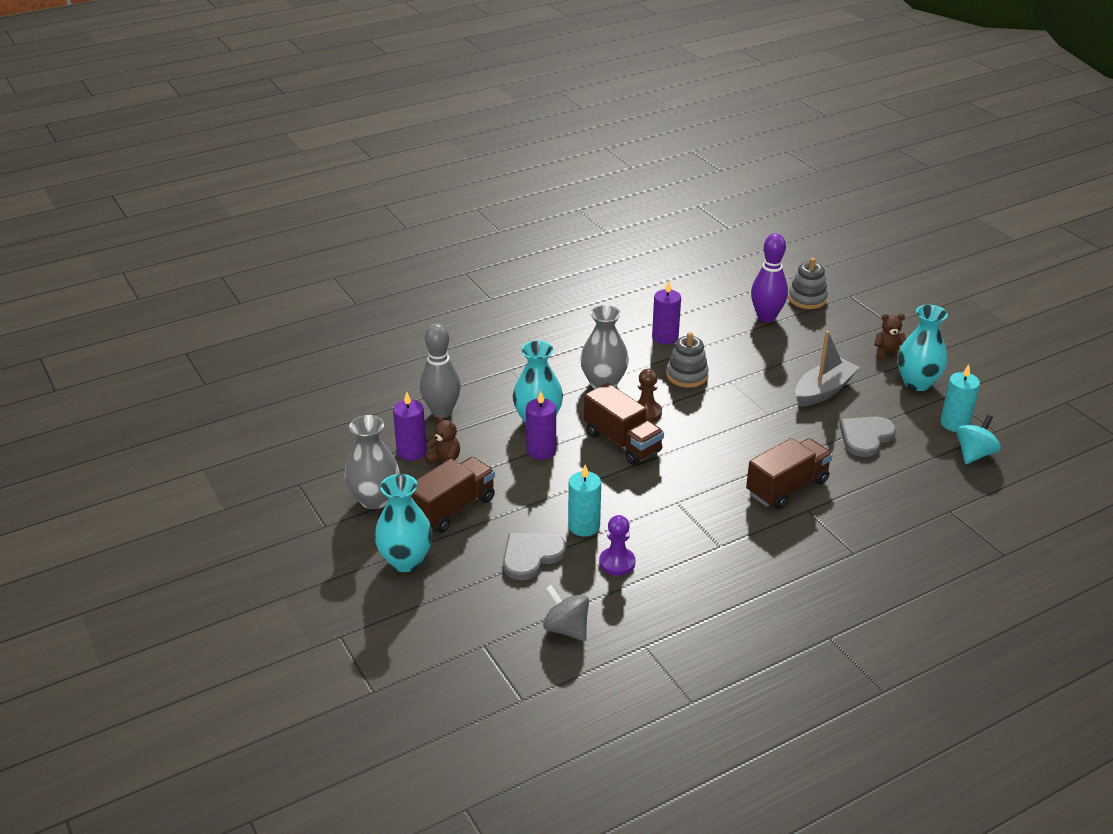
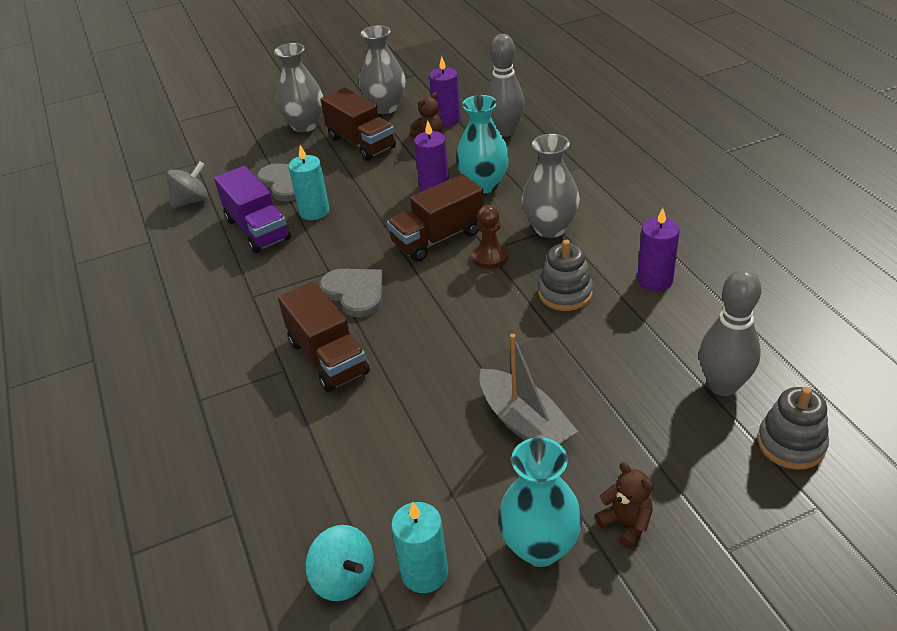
camera: 100 degrees right, 5 degrees up
turquoise vase [374,474,433,572] -> grey vase [274,43,323,132]
purple pawn [599,515,635,576] -> purple truck [214,166,291,253]
purple bowling pin [751,233,788,322] -> grey bowling pin [699,269,762,396]
grey heart [839,416,896,457] -> grey heart moved to [320,269,383,317]
brown teddy bear [874,314,906,361] -> brown teddy bear turned 45 degrees counterclockwise [595,462,653,549]

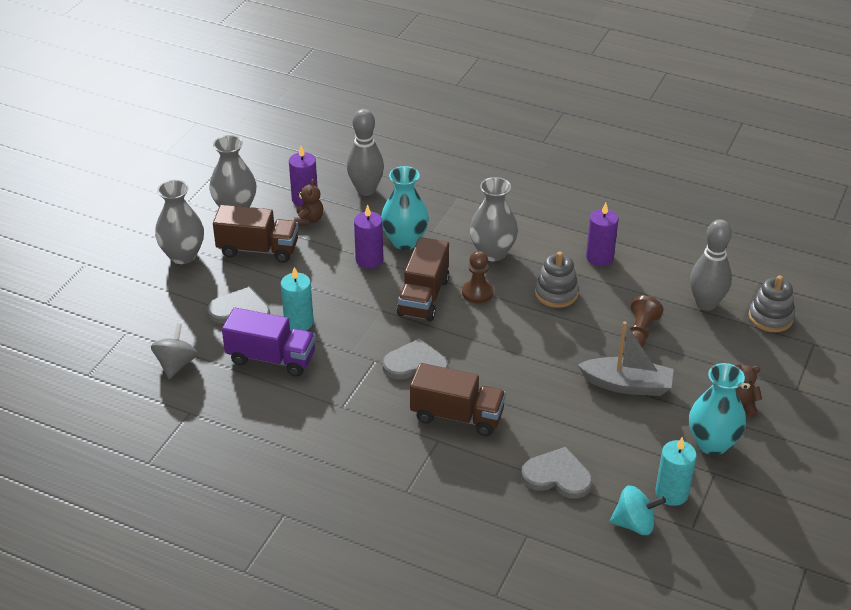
camera: 45 degrees left, 0 degrees up
none -> grey heart [521,447,592,499]
none -> brown pawn [630,296,663,347]

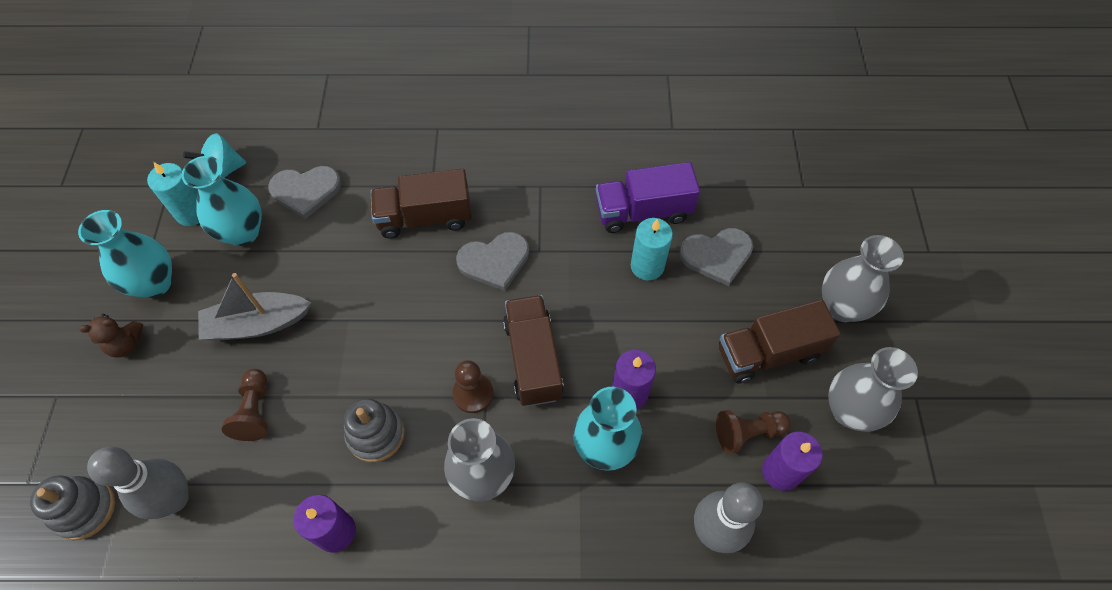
camera: 155 degrees right, 20 degrees up
grey spinning top [151,323,198,379] -> none
brown teddy bear [294,179,323,226] -> brown pawn [716,410,791,454]
none -> turquoise vase [182,156,262,246]

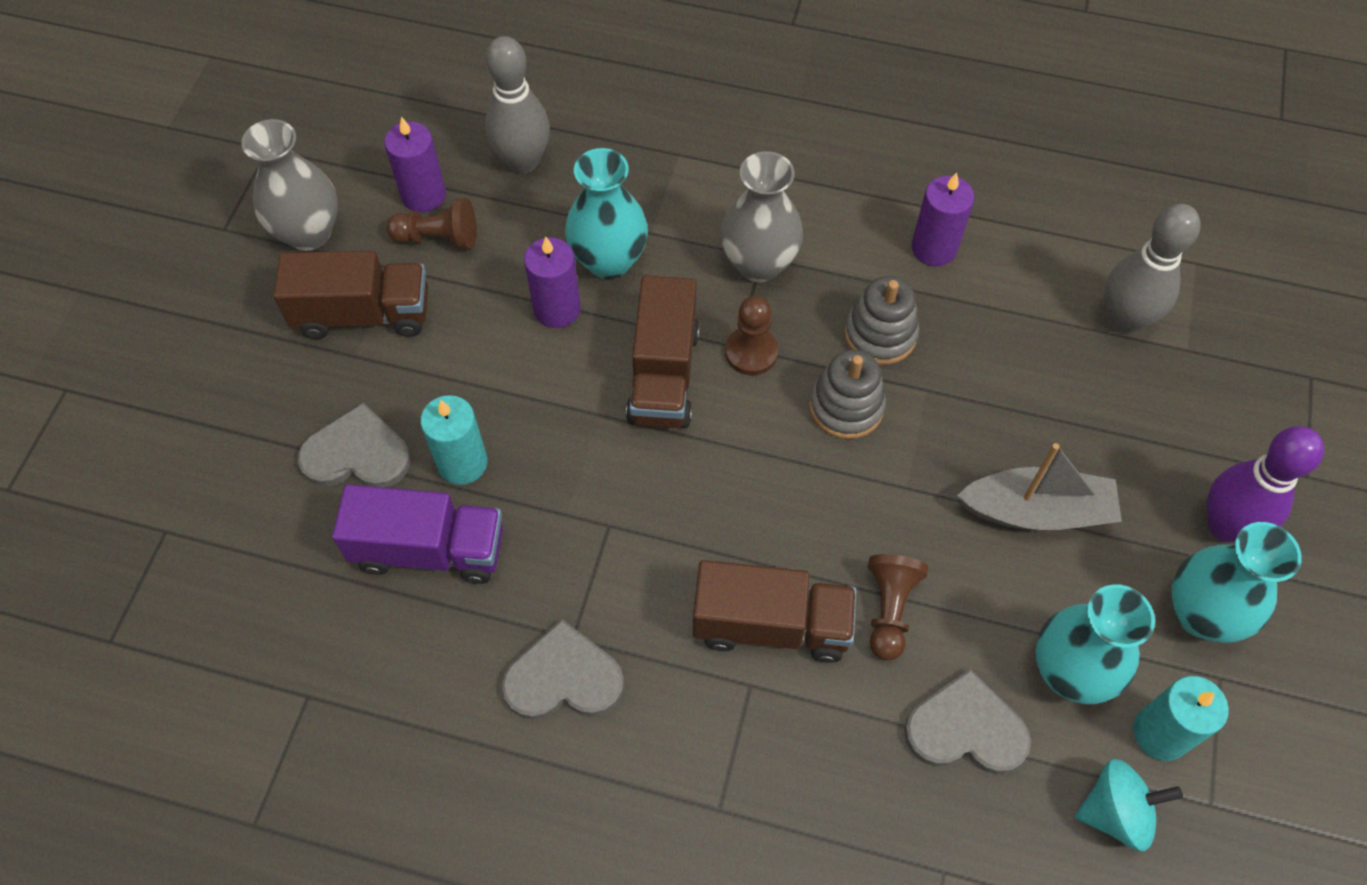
camera: 165 degrees left, 0 degrees up
grey stacking toy [30,475,115,540] -> grey stacking toy moved to [809,350,886,439]
brown teddy bear [79,314,143,357] -> purple bowling pin [1207,426,1324,542]
brown pawn [222,369,268,441] -> brown pawn moved to [868,554,928,660]
grey heart [456,232,529,291] -> grey heart moved to [502,619,624,720]
grey vase [822,235,904,322] -> none

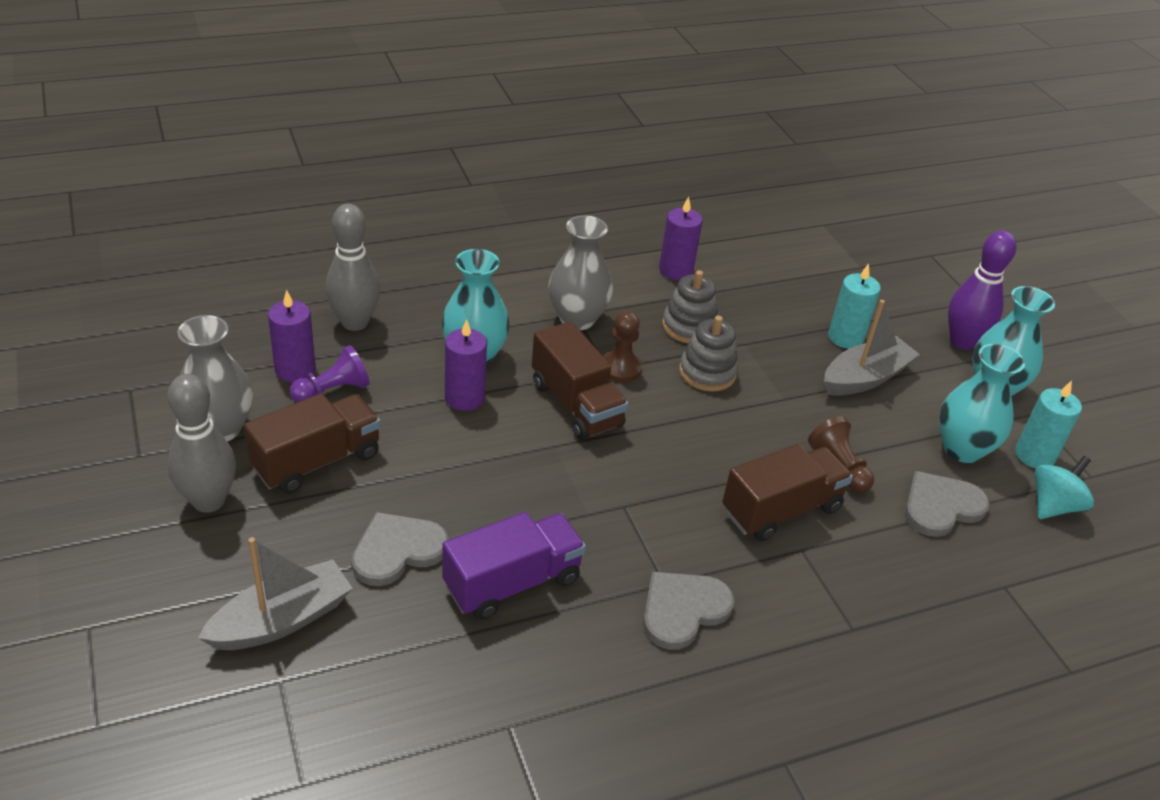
camera: 40 degrees left, 20 degrees down
brown pawn [386,198,477,250] -> purple pawn [290,345,370,403]
turquoise candle [420,395,487,485] -> turquoise candle moved to [828,263,881,349]
grey bowling pin [1105,204,1201,334] -> grey bowling pin moved to [167,374,236,513]
none -> grey boat [198,537,353,650]

